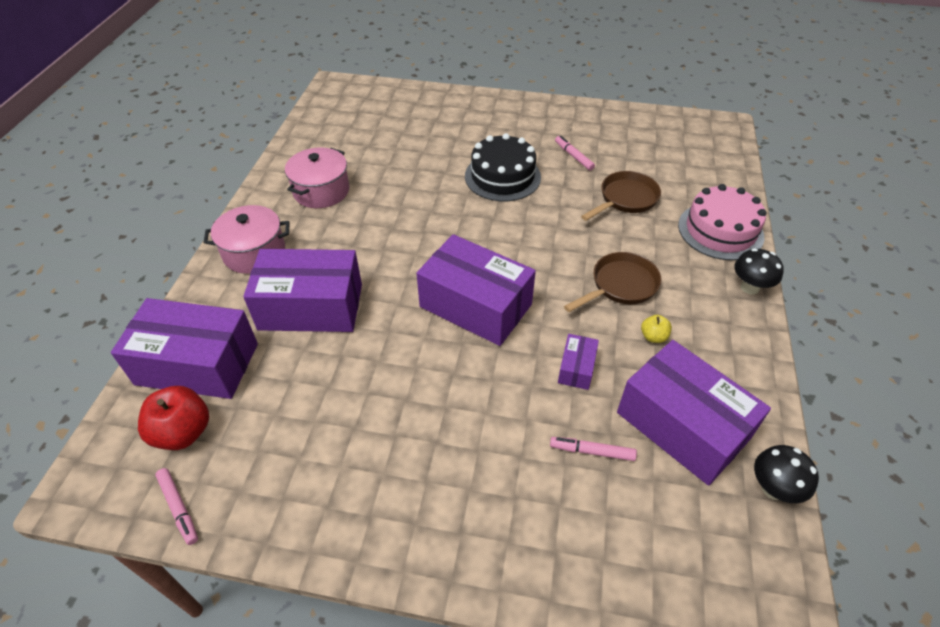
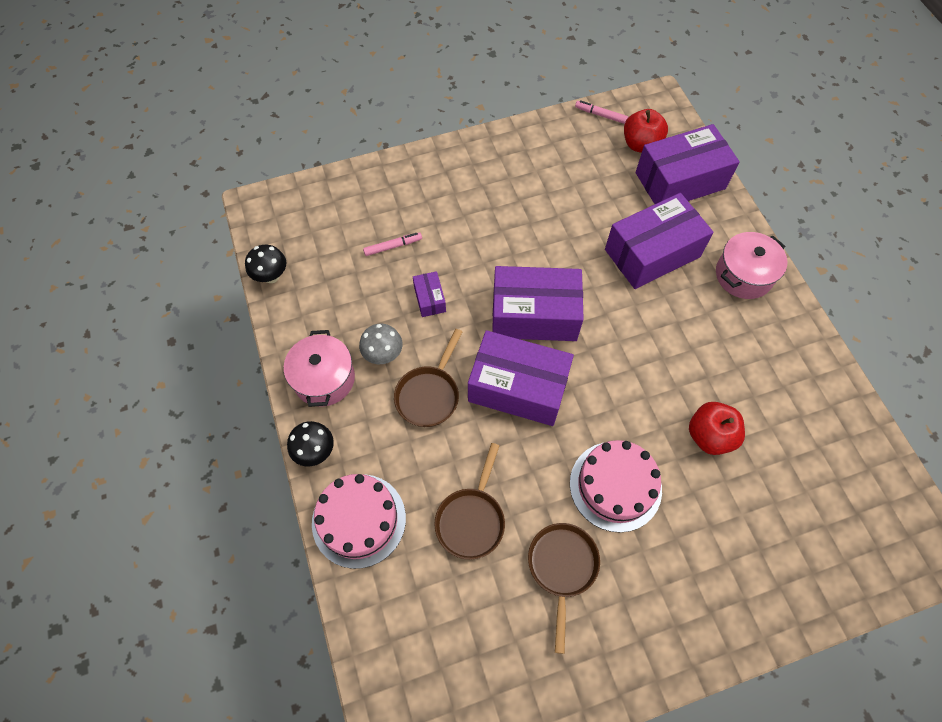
camera: 150 degrees right, 15 degrees up
pink pot [285,147,349,208] -> pink pot moved to [284,330,355,407]
black cake [465,133,541,201] -> pink cake [570,440,662,533]
pink marker [555,136,595,171] -> brown pan [528,523,600,654]
purple box [617,340,771,486] -> purple box moved to [468,330,574,426]
yellow apple [641,315,672,343] -> grey mushroom [359,324,402,364]
none -> red apple [689,402,745,455]

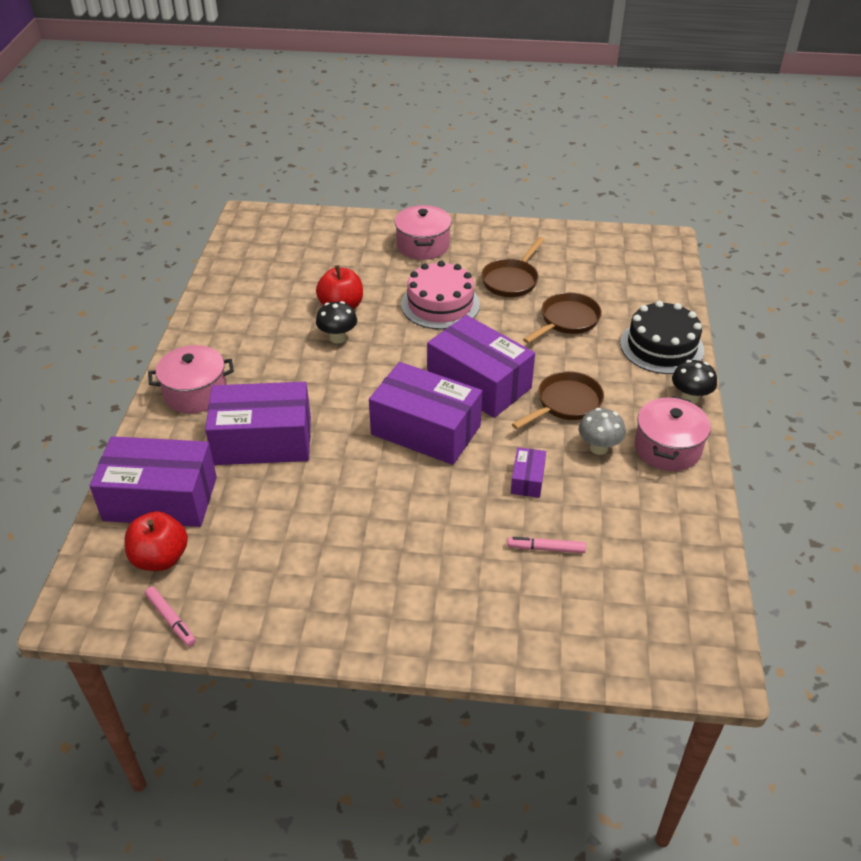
camera: 155 degrees left, 20 degrees down
black mushroom [245,245,286,283] -> black mushroom moved to [316,301,357,344]
pink cake [312,474,406,569] -> black cake [620,301,704,374]
none -> pink pot [394,205,452,260]

